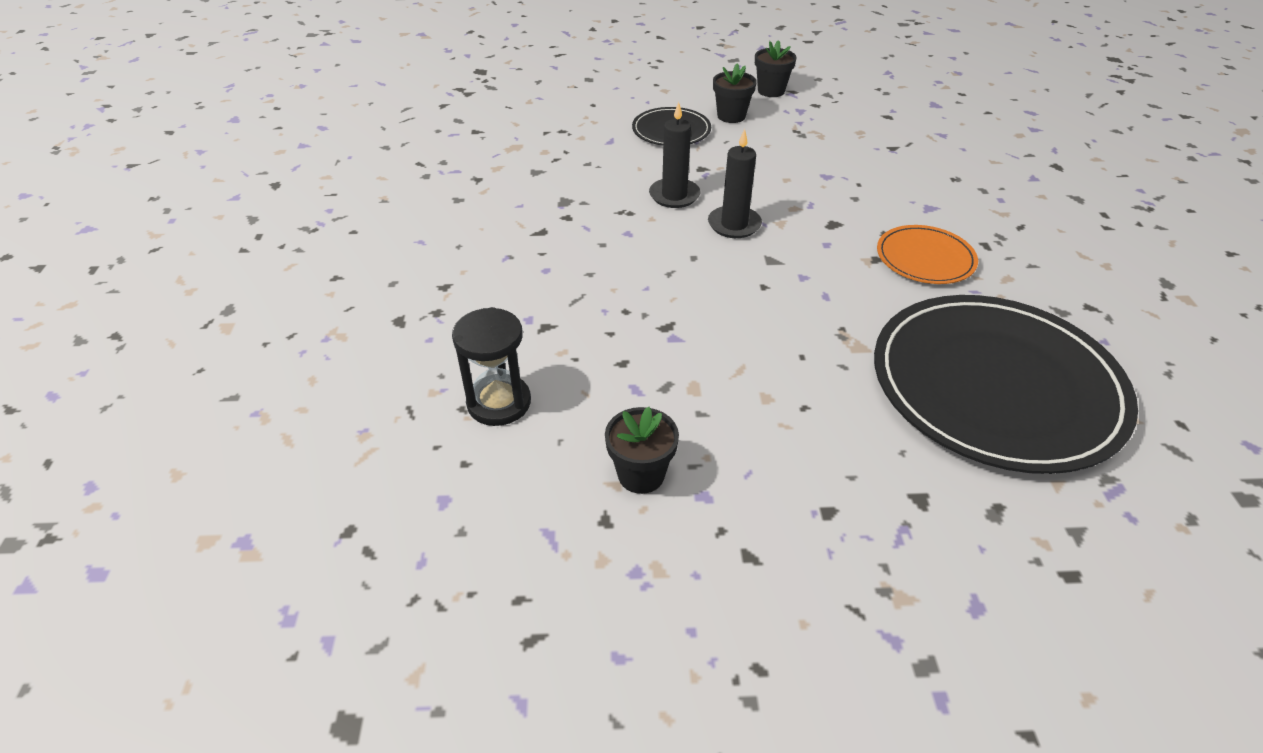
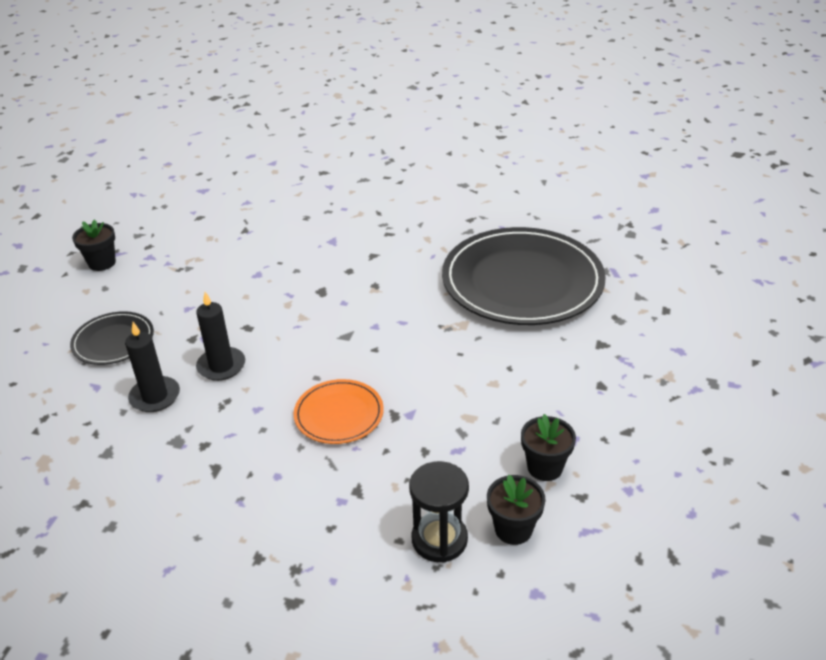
camera: 70 degrees left, 5 degrees down
black candle [708,129,762,238] -> black candle moved to [125,322,180,412]
black flower pot [713,63,757,123] -> black flower pot moved to [487,475,545,545]
orange plate [877,225,978,284] -> orange plate moved to [294,379,384,444]

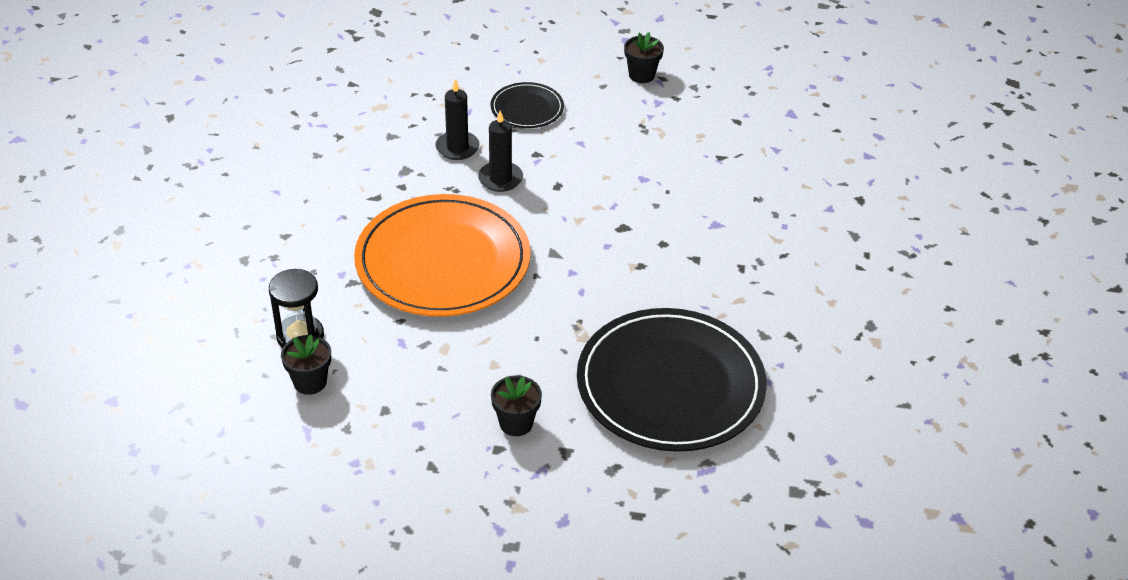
camera: 80 degrees right, 5 degrees up
orange plate [294,379,384,444] -> orange plate [354,194,530,317], size x2.12
black flower pot [521,414,576,481] -> black flower pot moved to [491,375,542,436]

